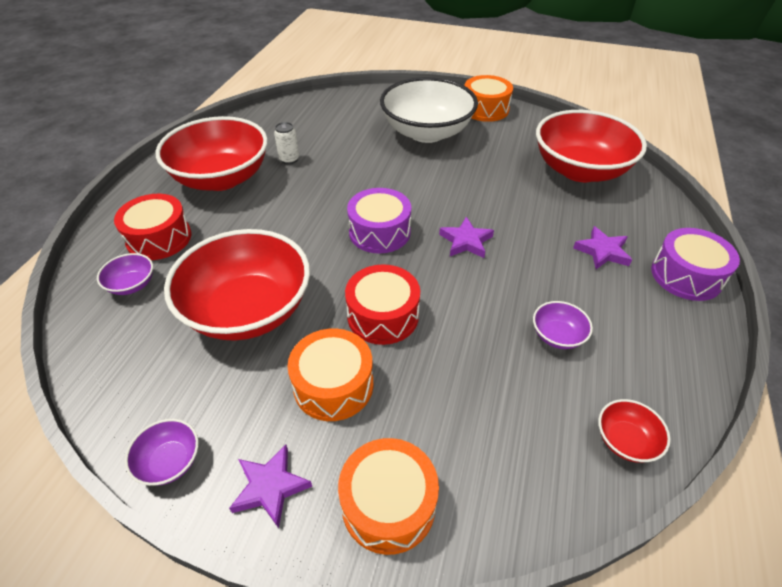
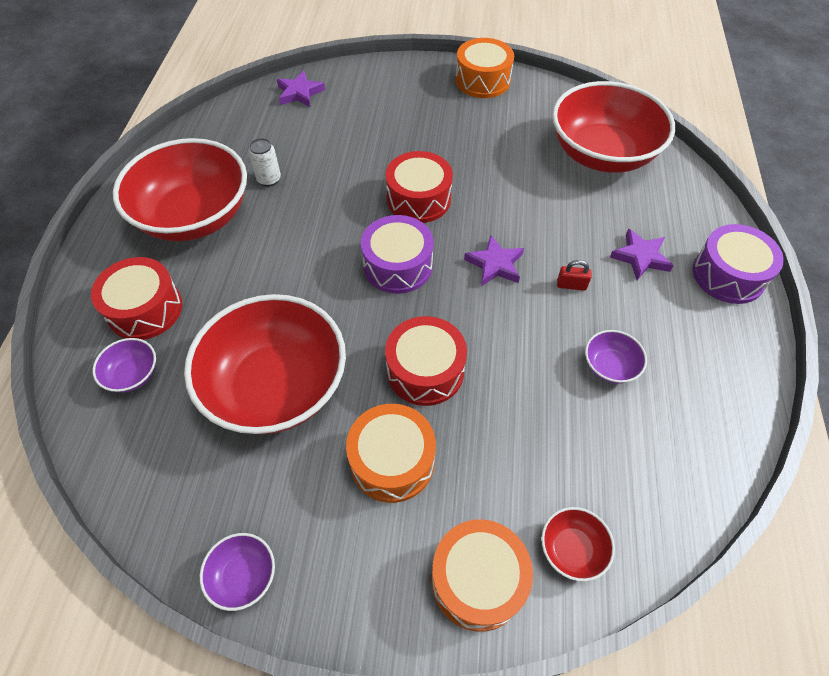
camera: 10 degrees left, 10 degrees up
purple star [229,445,312,528] -> purple star moved to [277,71,325,107]
white bowl [380,77,478,143] -> none
red bowl [598,399,671,463] -> red bowl moved to [541,507,615,582]
none -> red drum [386,151,453,223]
none -> red padlock [557,260,592,291]

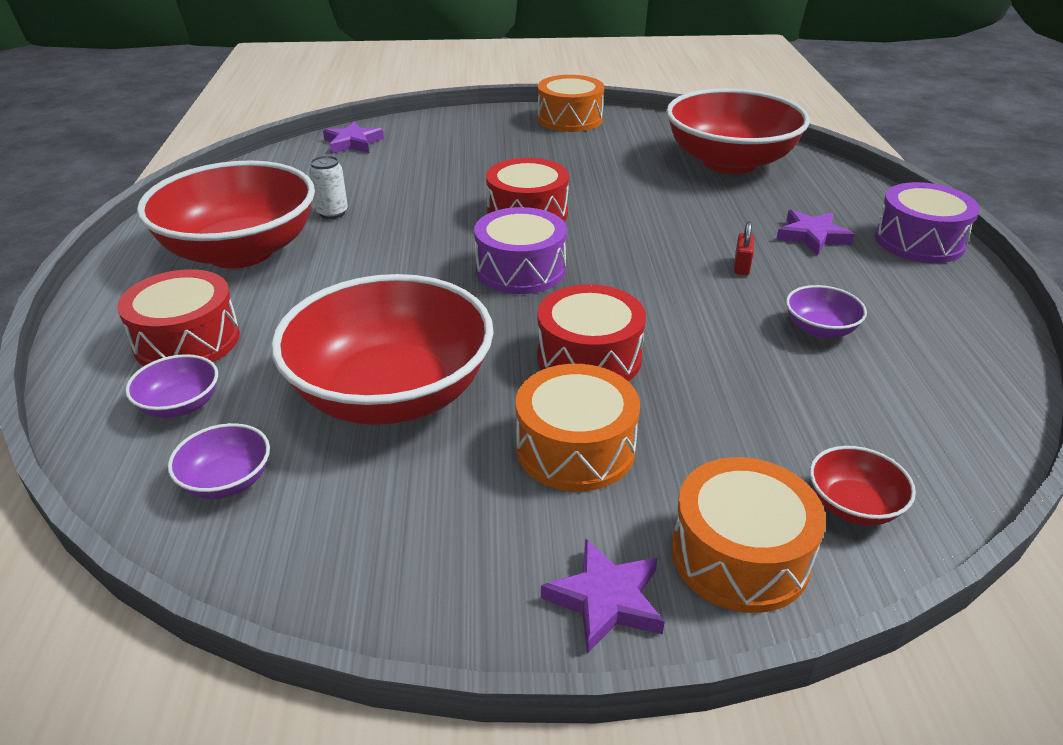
camera: 10 degrees left, 20 degrees down
purple bowl [200,533,275,611] -> purple bowl moved to [168,423,270,499]
purple star [464,235,524,286] -> purple star moved to [541,538,665,654]
red padlock [557,260,592,291] -> red padlock turned 75 degrees counterclockwise [734,221,754,275]

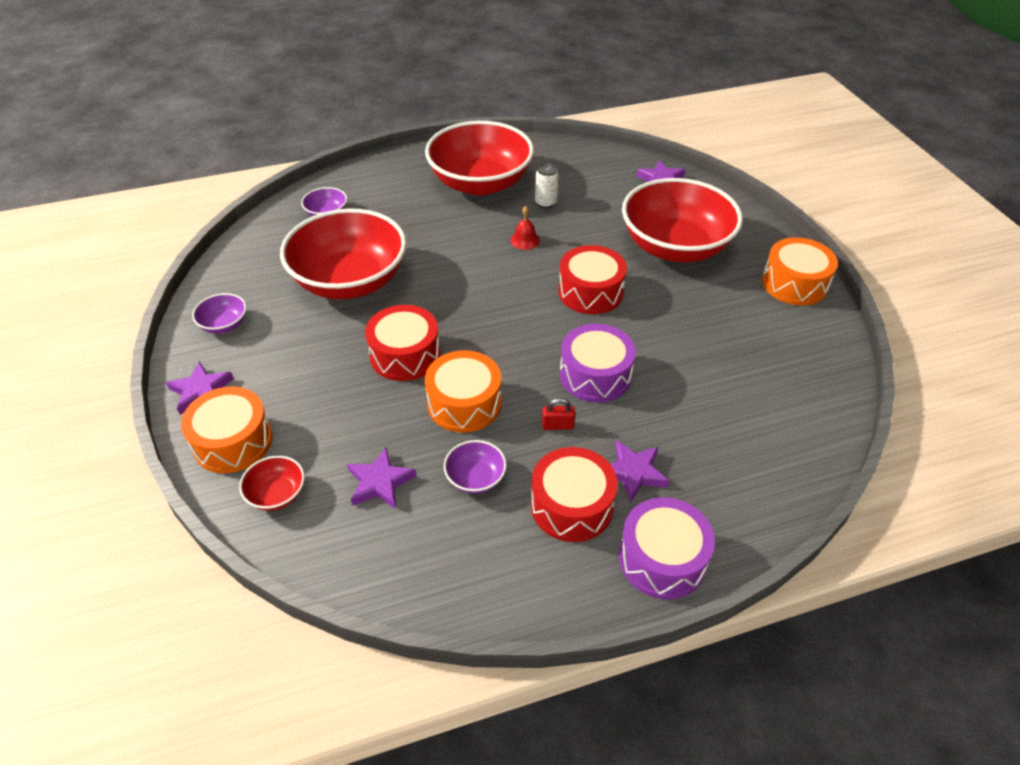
camera: 75 degrees right, 10 degrees up
red drum [117,269,240,366] -> red drum moved to [531,447,618,542]
purple bowl [168,423,270,499] -> purple bowl moved to [192,293,247,334]
purple drum [474,207,567,294] -> purple drum moved to [560,324,636,402]
orange drum [516,364,640,492] -> orange drum moved to [425,350,502,433]
red bowl [666,88,810,174] -> red bowl moved to [622,178,743,262]
none -> purple star [347,448,417,509]
none -> red bell [510,206,540,250]

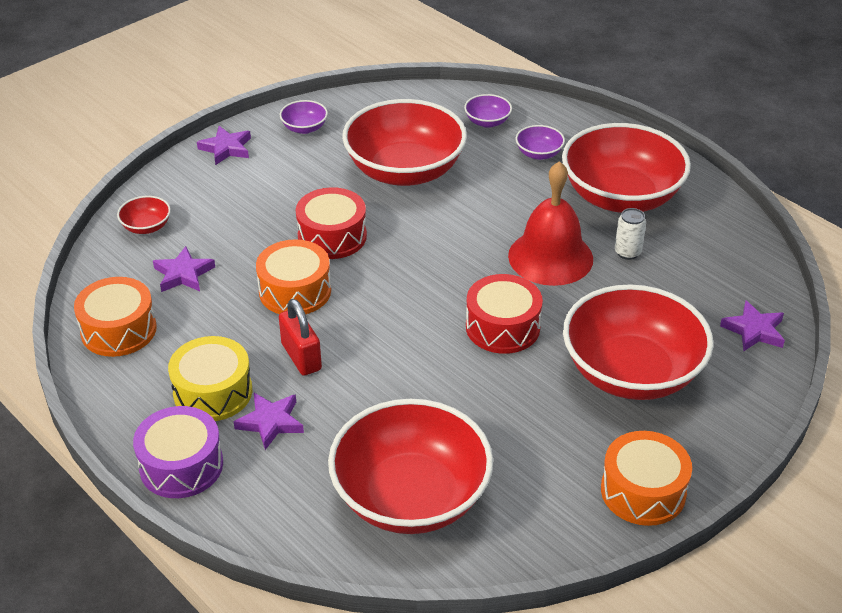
camera: 65 degrees right, 5 degrees down
orange drum [181,386,273,473] -> orange drum moved to [74,277,157,357]
purple bowl [444,440,507,494] -> purple bowl moved to [516,125,565,160]
red bell [510,206,540,250] -> red bell [508,161,593,286], size x2.47
red drum [531,447,618,542] -> yellow drum [168,336,252,421]
red padlock [542,398,575,430] -> red padlock [279,299,322,376], size x1.77
purple drum [560,324,636,402] -> none
none -> red bowl [328,399,493,534]

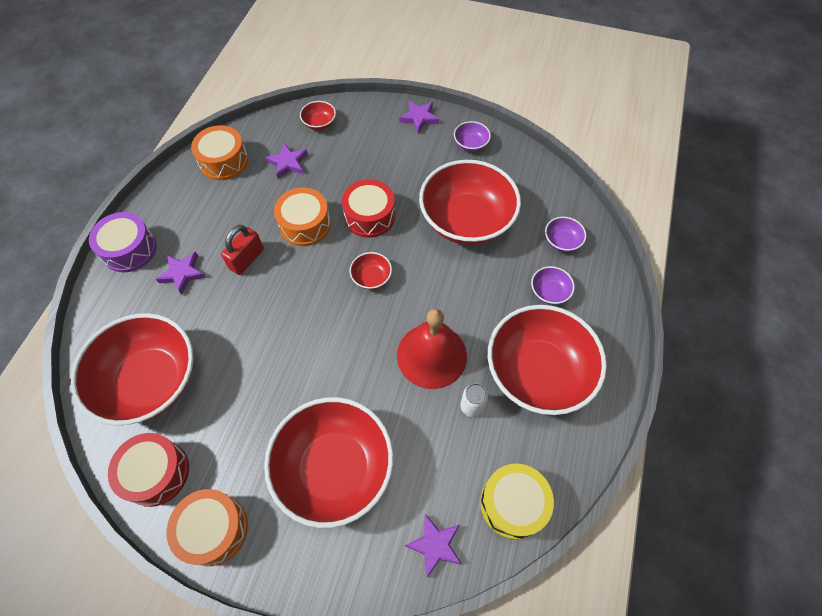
camera: 60 degrees right, 20 degrees up
yellow drum [168,336,252,421] -> yellow drum moved to [480,464,554,539]
red drum [466,274,543,354] -> red drum moved to [108,433,189,507]
none -> red bowl [350,252,392,289]

